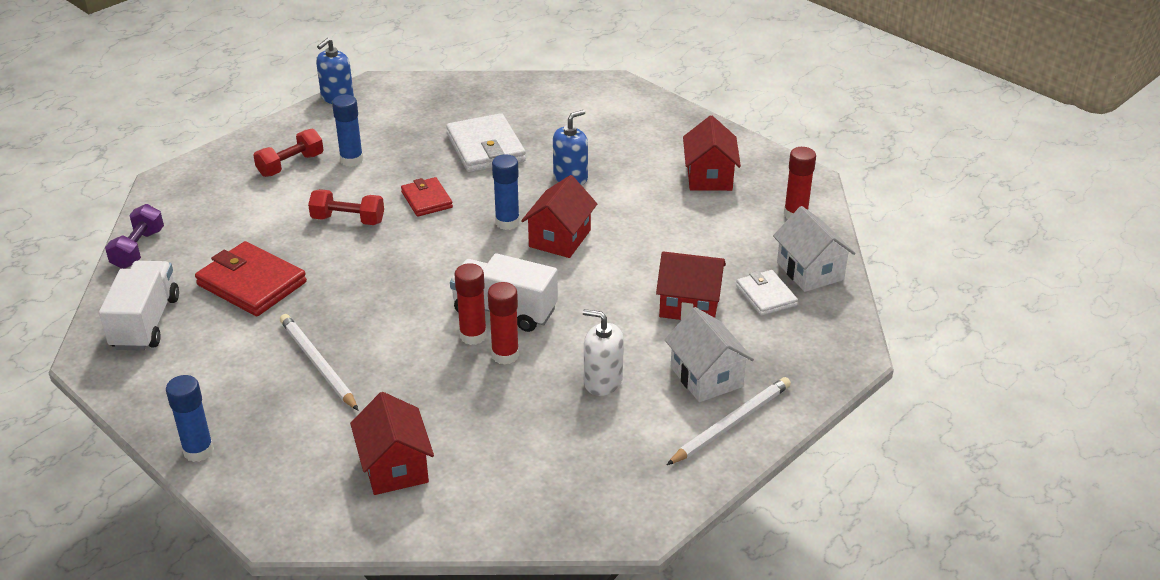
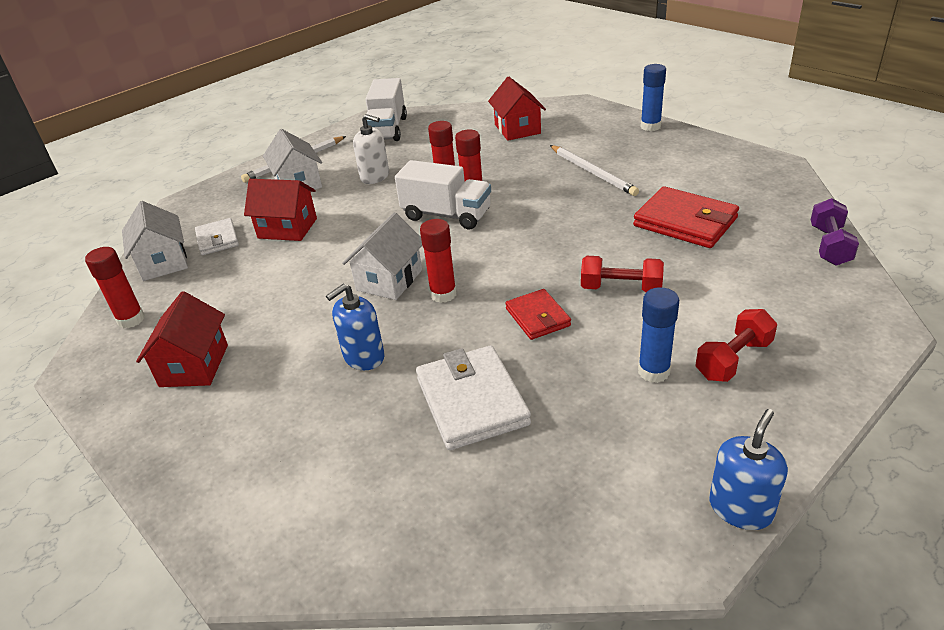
camera: 175 degrees left, 0 degrees up
white truck [99,261,179,351] -> white truck moved to [366,78,407,141]
blue glue stick [492,154,520,230] -> red glue stick [420,219,457,303]
red house [521,175,597,258] -> white house [342,213,422,300]

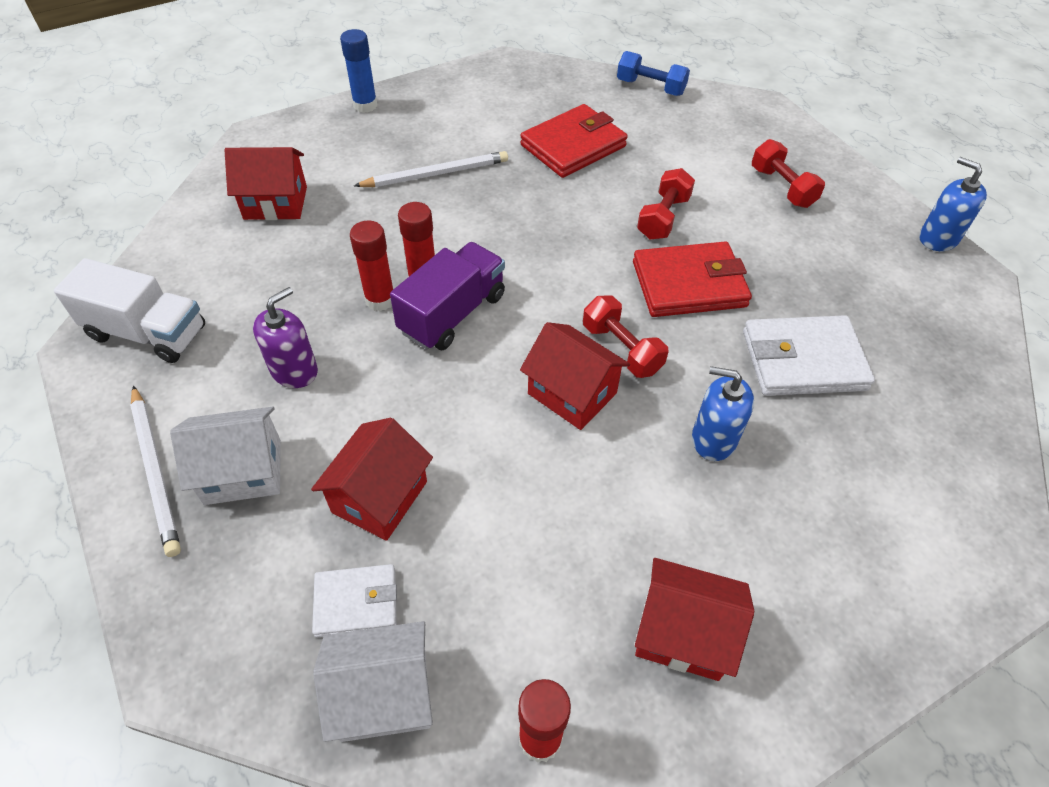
camera: 80 degrees left, 15 degrees up
blue soap dispenser [326,284,385,370] -> blue soap dispenser turned 135 degrees clockwise [692,366,754,461]
white house [342,213,422,300] -> red house [520,322,630,430]
white soap dispenser [353,114,389,184] -> purple soap dispenser [253,287,318,388]
white truck [395,160,491,229] -> purple truck [390,242,505,350]
red glue stick [420,219,457,303] -> red dumbbell [583,295,669,378]
red wallet [506,289,571,340] -> red wallet [633,242,752,317], size x1.68
blue glue stick [638,287,679,383] -> none
purple dumbbell [811,198,859,266] -> blue dumbbell [617,51,690,96]

